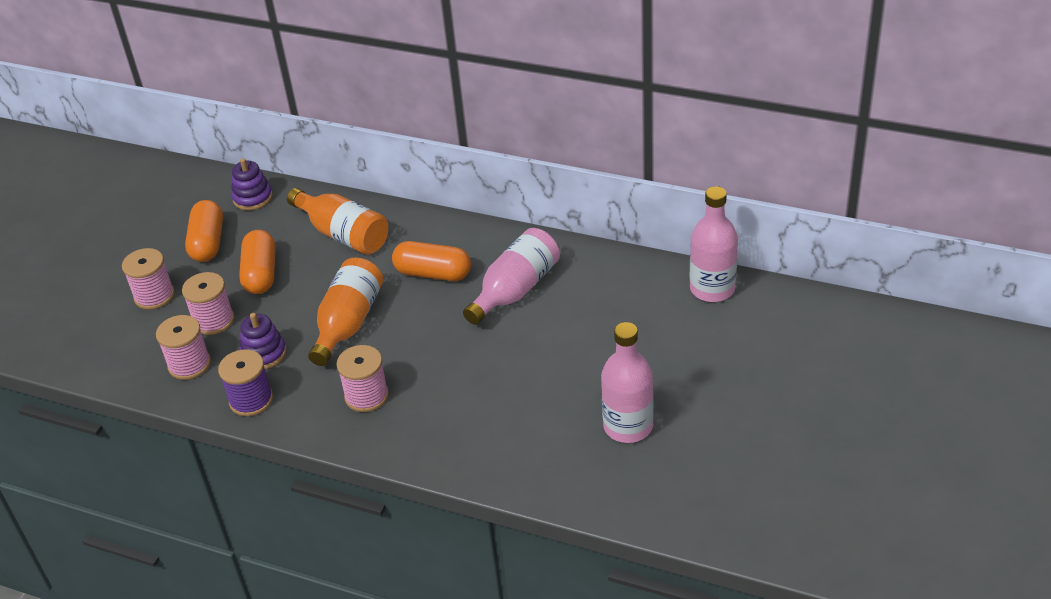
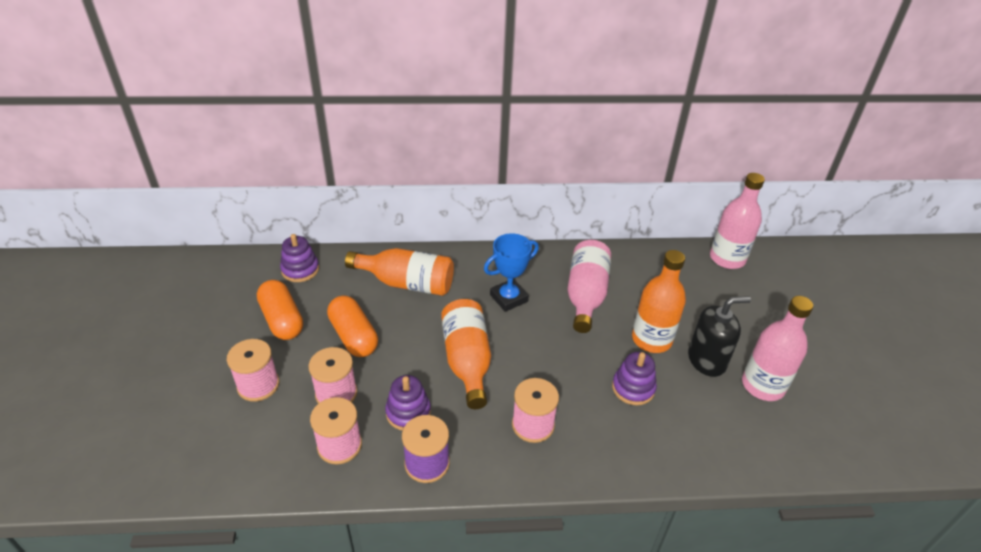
camera: 30 degrees left, 0 degrees up
orange capsule [392,241,471,281] -> blue trophy [484,233,539,312]
none -> purple stacking toy [612,352,657,405]
none -> orange bottle [632,250,686,353]
none -> black soap dispenser [688,296,751,377]

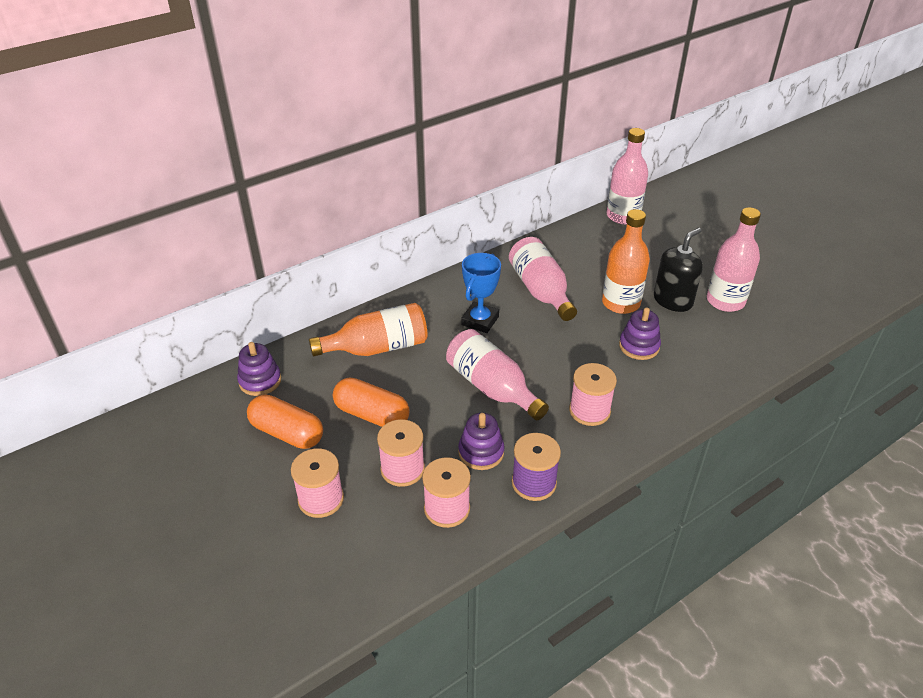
camera: 30 degrees left, 0 degrees up
orange bottle [441,299,491,409] -> pink bottle [446,329,549,420]

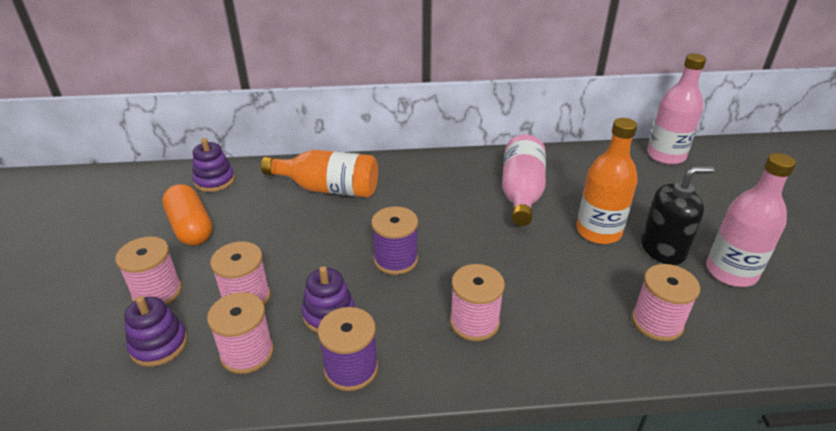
camera: 30 degrees right, 5 degrees down
orange capsule [333,378,410,427] -> none
pink bottle [446,329,549,420] -> purple spool [371,206,418,275]
blue trophy [461,253,501,333] -> none
purple stacking toy [619,307,661,360] -> purple stacking toy moved to [124,296,188,367]
none -> pink spool [632,264,700,341]

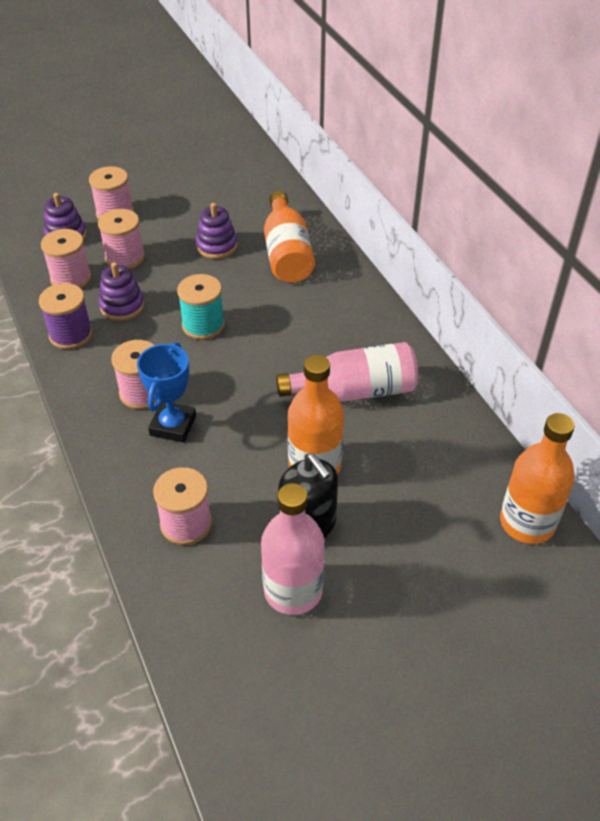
camera: 70 degrees right, 10 degrees up
orange capsule [162,184,212,246] -> none
purple stacking toy [192,138,235,192] -> purple stacking toy moved to [196,203,238,259]
purple spool [371,206,418,275] -> turquoise spool [177,274,225,340]
pink bottle [647,54,706,165] -> orange bottle [500,413,575,544]
none -> blue trophy [137,342,196,443]

